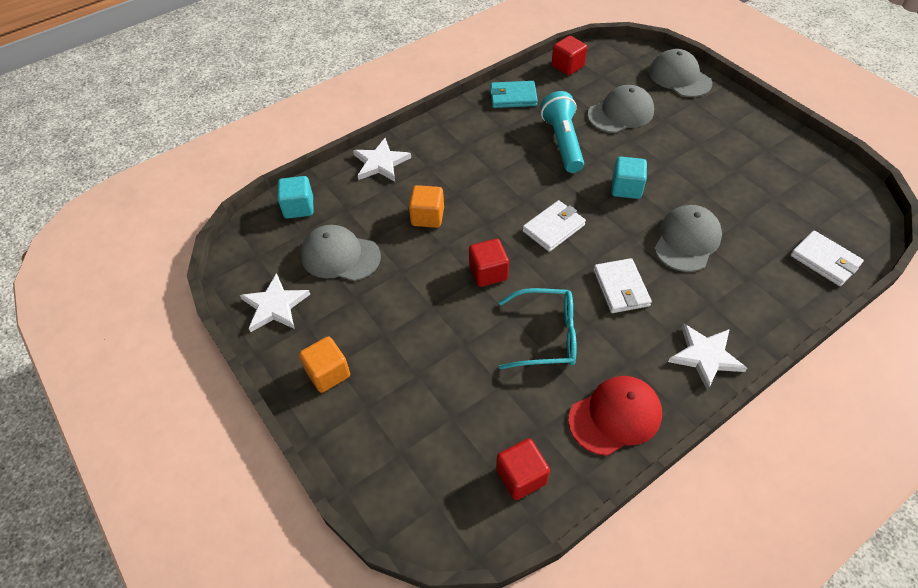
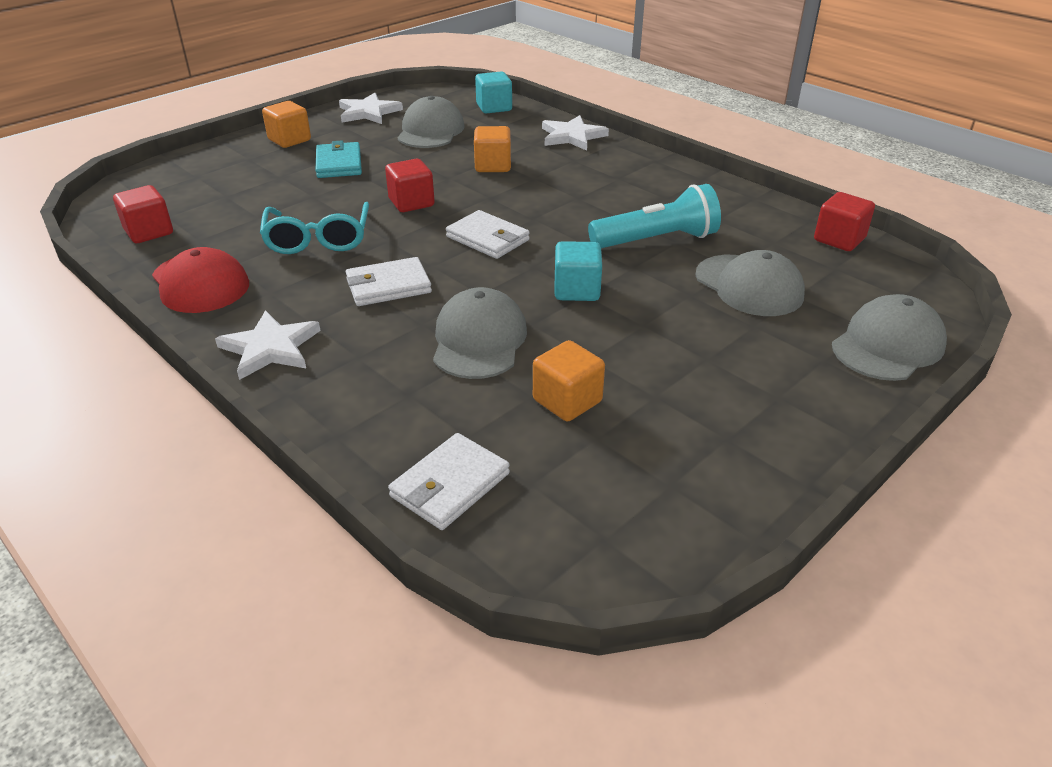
camera: 80 degrees right, 15 degrees down
turquoise wallet [490,81,538,108] -> turquoise wallet moved to [316,141,362,178]
grey cap [654,205,722,272] -> grey cap turned 105 degrees counterclockwise [433,287,527,379]
none -> orange cube [533,340,605,422]

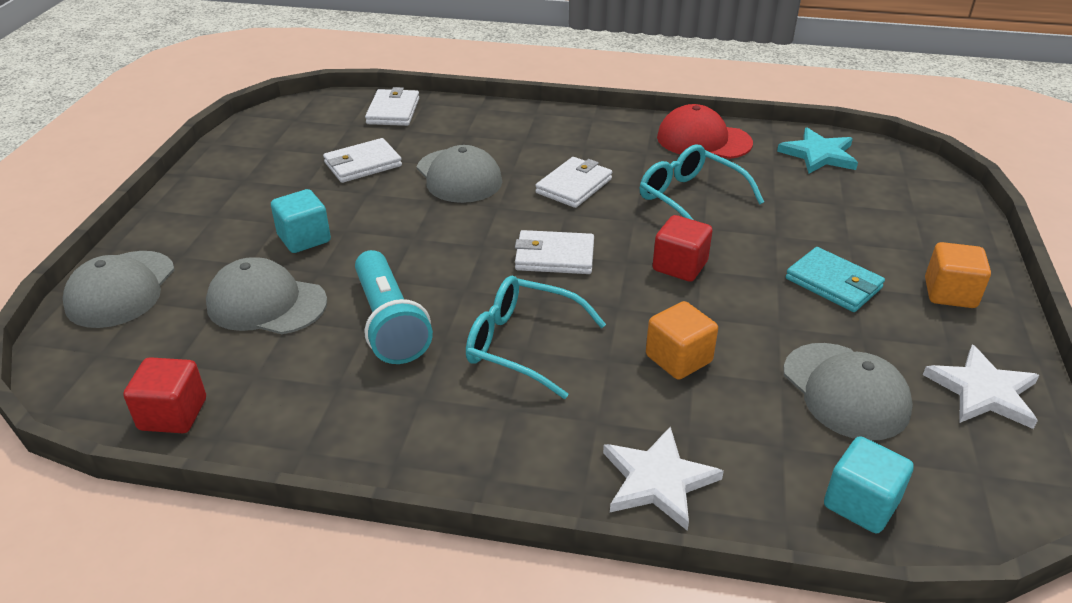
camera: 145 degrees right, 0 degrees up
red cube [113,185,173,243] -> turquoise star [777,127,858,174]
white star [215,310,320,380] -> none
orange cube [533,340,605,422] -> white wallet [323,138,402,183]
turquoise cube [554,241,602,301] -> turquoise cube moved to [271,189,331,253]
turquoise flashlight [588,184,721,248] -> turquoise flashlight turned 60 degrees counterclockwise [355,250,433,364]
none -> turquoise glasses [466,276,606,399]

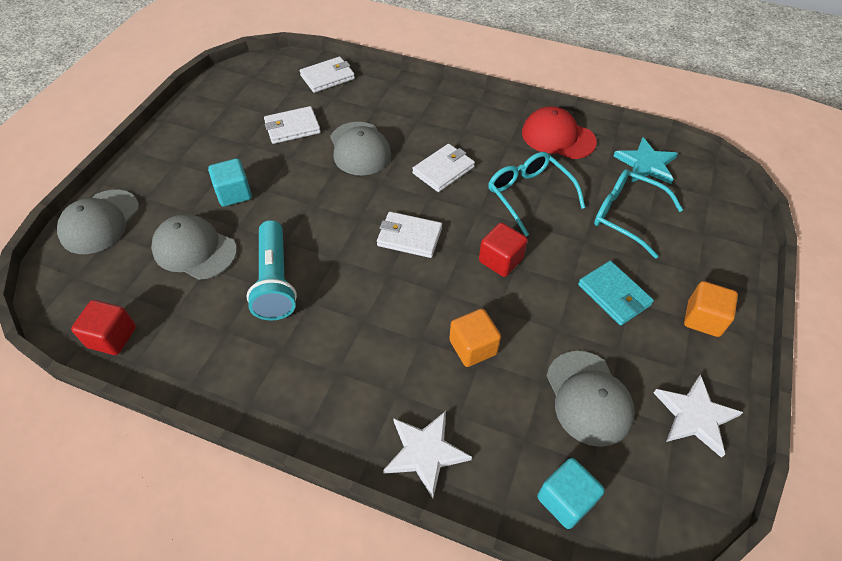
camera: 10 degrees right, 15 degrees up
white wallet [365,87,419,126] -> white wallet turned 45 degrees clockwise [300,57,355,93]
turquoise glasses [466,276,606,399] -> turquoise glasses moved to [594,169,683,258]

